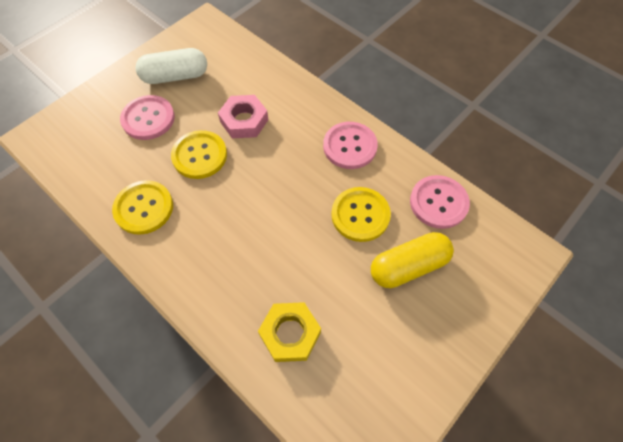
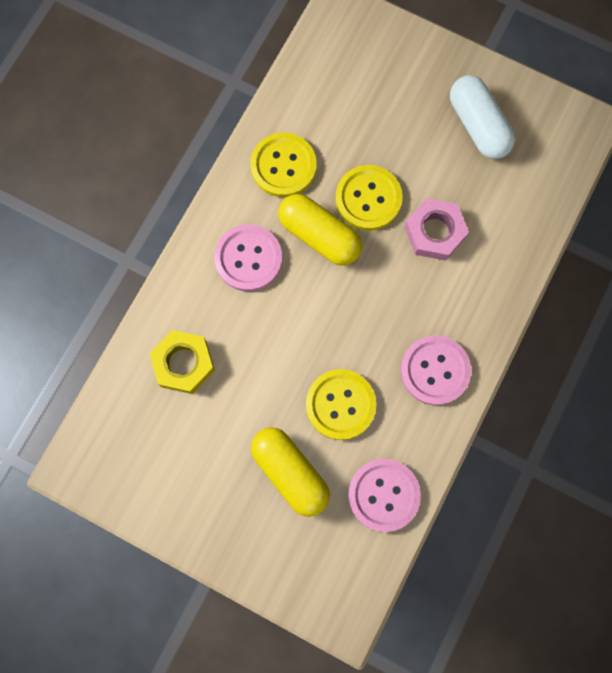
camera: 75 degrees right, 15 degrees up
pink button [120,95,175,140] -> pink button moved to [214,225,282,291]
none -> yellow capsule [278,194,362,266]

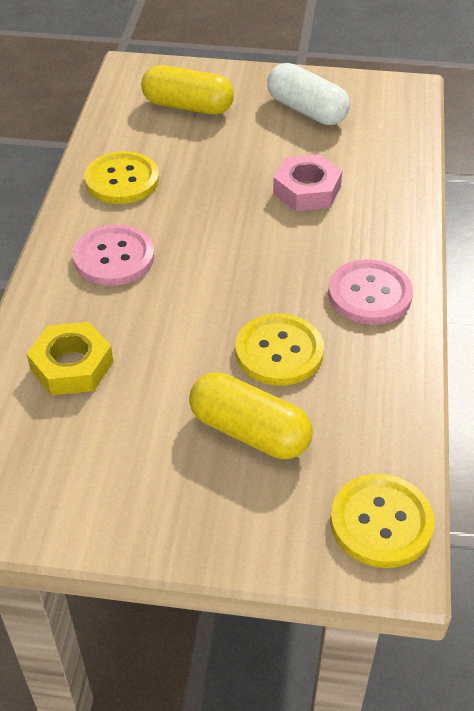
camera: 20 degrees left, 30 degrees down
yellow capsule [278,194,362,266] -> yellow capsule moved to [141,65,234,115]
yellow button [335,165,402,231] -> yellow button moved to [330,474,434,568]
pink button [348,459,421,532] -> none

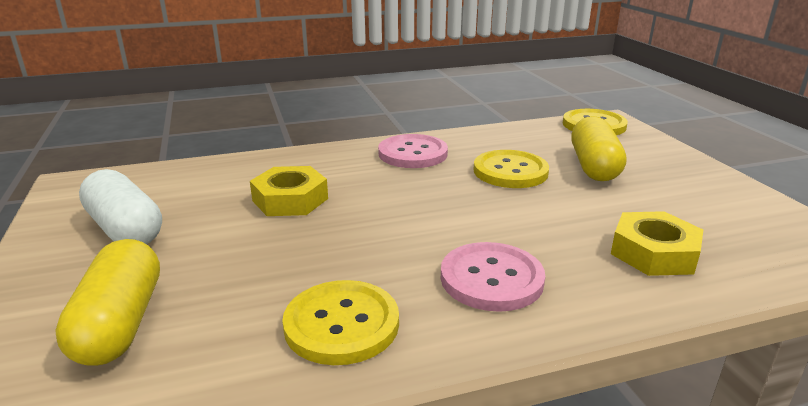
camera: 115 degrees left, 20 degrees down
white capsule [267,63,350,125] -> white capsule turned 60 degrees counterclockwise [79,169,162,244]
pink nut [273,154,342,211] -> yellow nut [250,166,328,216]

